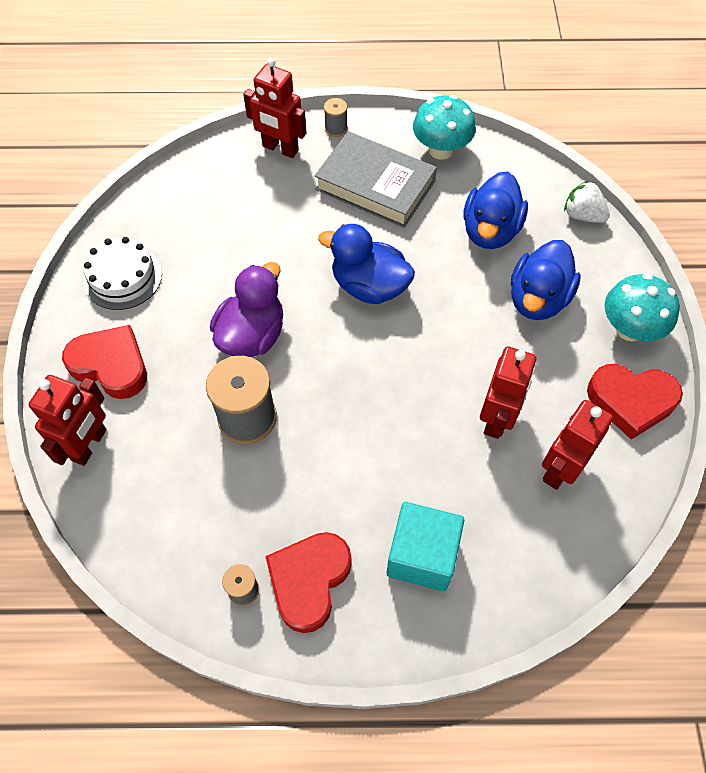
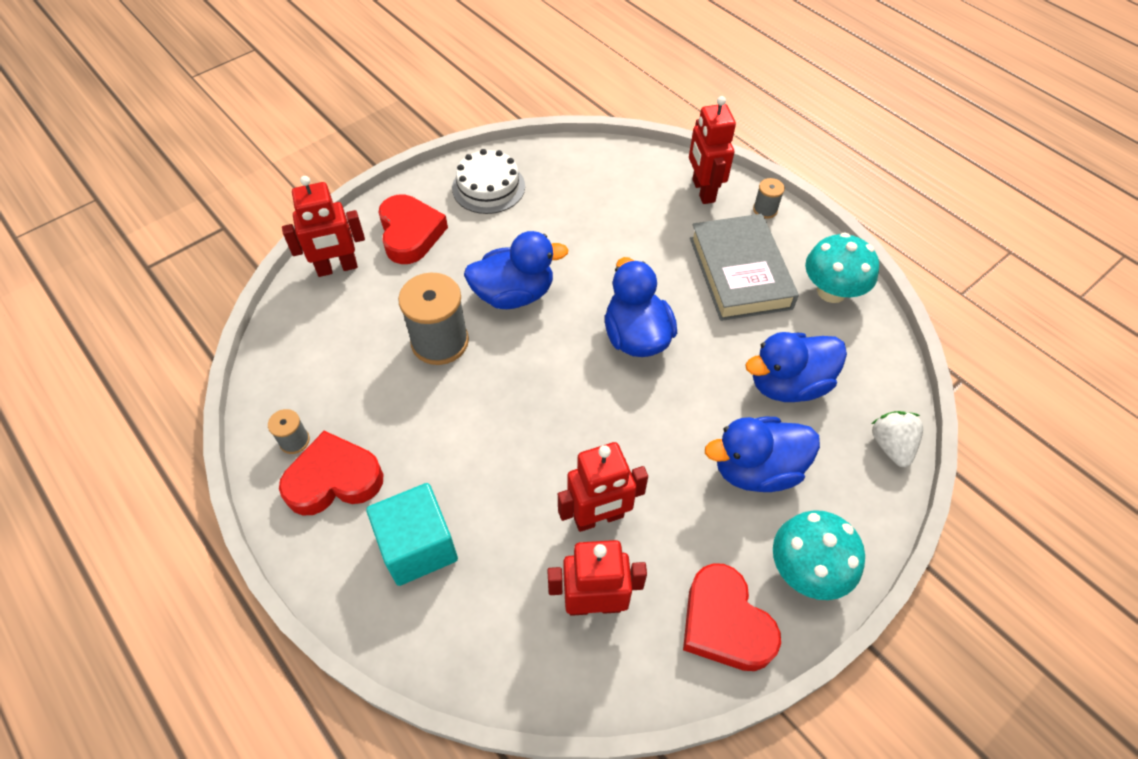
camera: 50 degrees right, 5 degrees down
purple duck [210,262,283,357] -> blue duck [464,231,569,309]

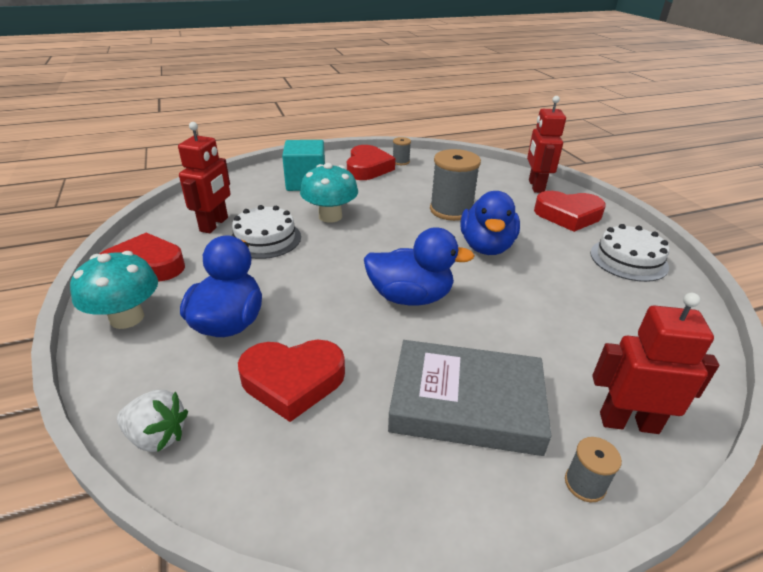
camera: 110 degrees right, 20 degrees down
red robot [558,442,648,532] -> white cake [231,205,301,259]
blue duck [745,332,847,402] -> red heart [238,340,345,422]
turquoise mushroom [805,232,879,303] -> turquoise mushroom moved to [300,163,358,223]

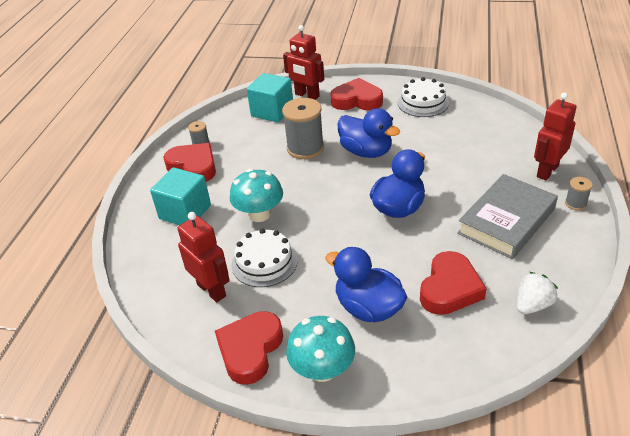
camera: 55 degrees left, 5 degrees up
white strawberry [117,390,188,452] -> white strawberry moved to [517,272,558,314]
red heart [534,191,606,232] -> red heart turned 120 degrees counterclockwise [330,78,383,111]
none -> turquoise cube [247,73,293,122]

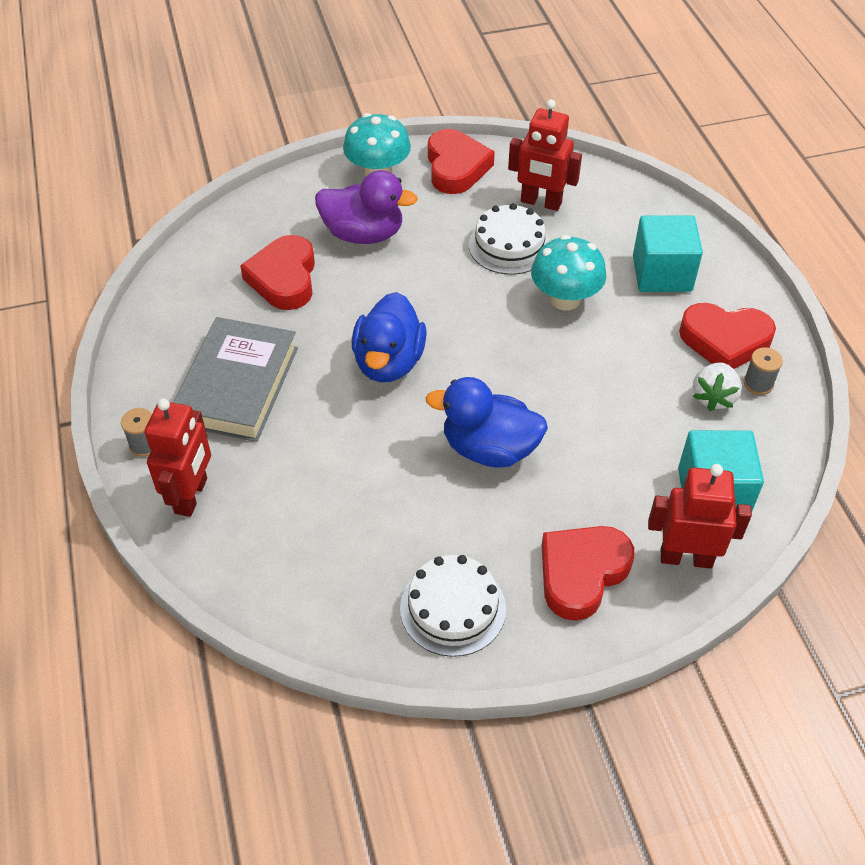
camera: 150 degrees right, 10 degrees up
grey spool [282,98,324,159] -> none
blue duck [325,247,407,322] -> purple duck [315,170,418,244]
red heart [330,78,383,111] -> red heart turned 150 degrees clockwise [542,526,634,621]
white strawberry [517,272,558,314] -> white strawberry moved to [693,362,742,411]

